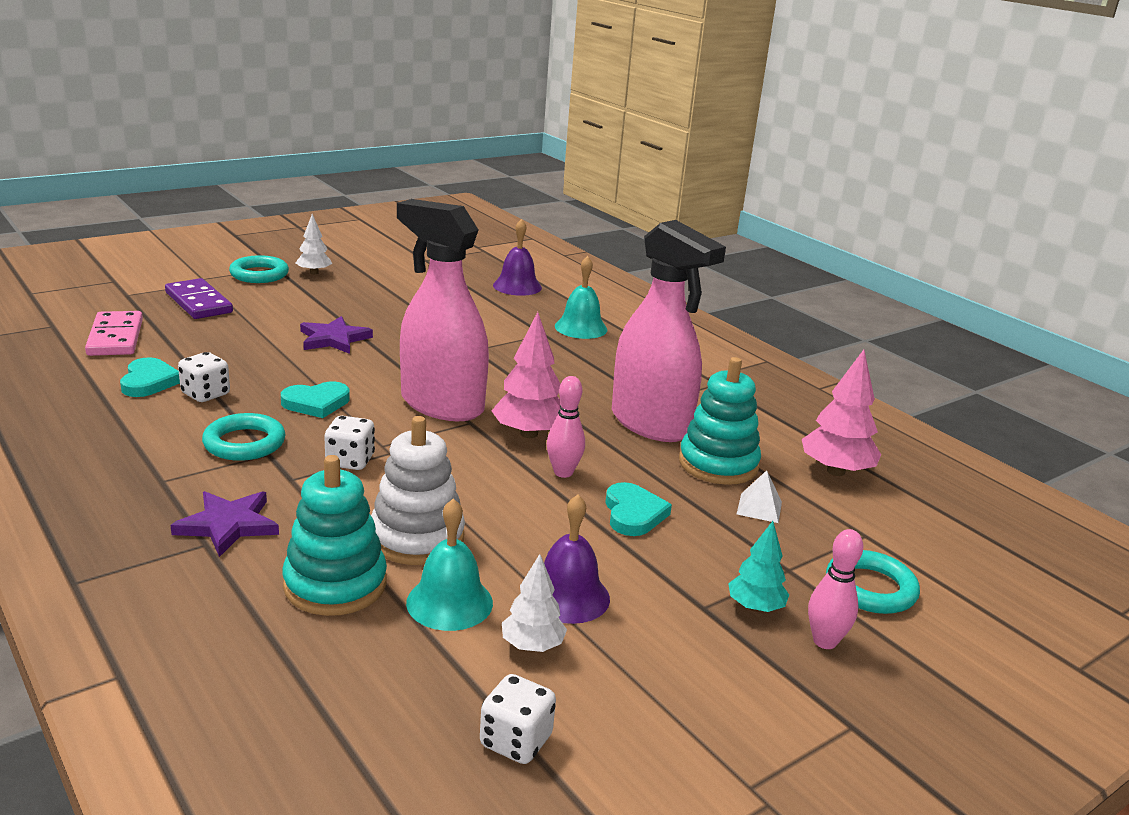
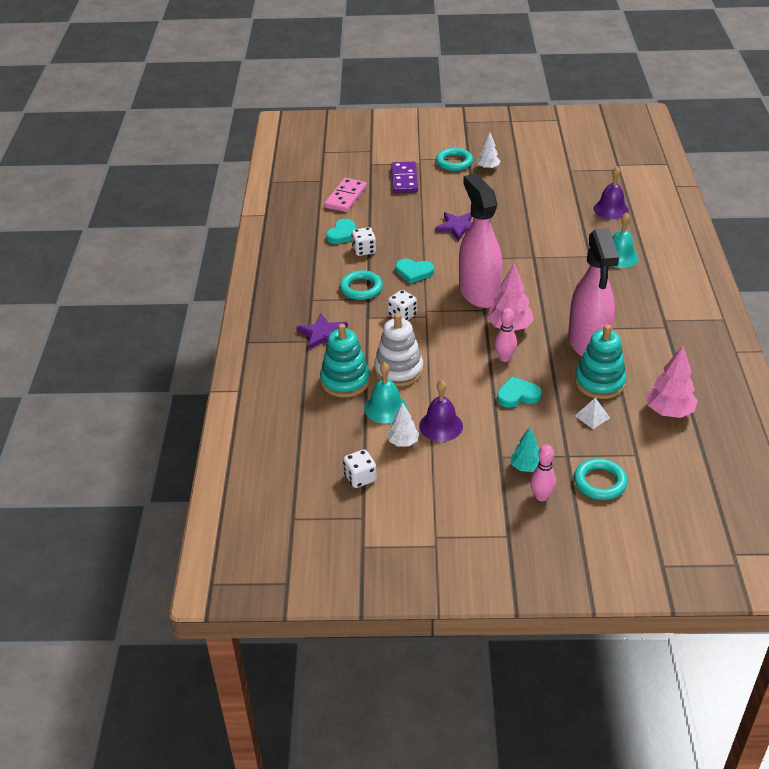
camera: 40 degrees right, 15 degrees up
turquoise heart [605,482,672,536] -> turquoise heart turned 135 degrees counterclockwise [497,376,541,408]

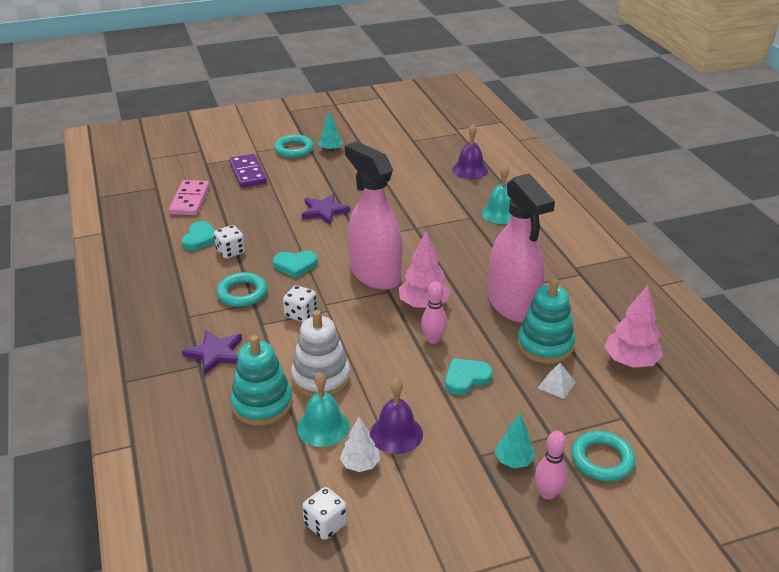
camera: 20 degrees left, 5 degrees down
white tree [477,132,500,170] -> turquoise tree [318,111,343,151]

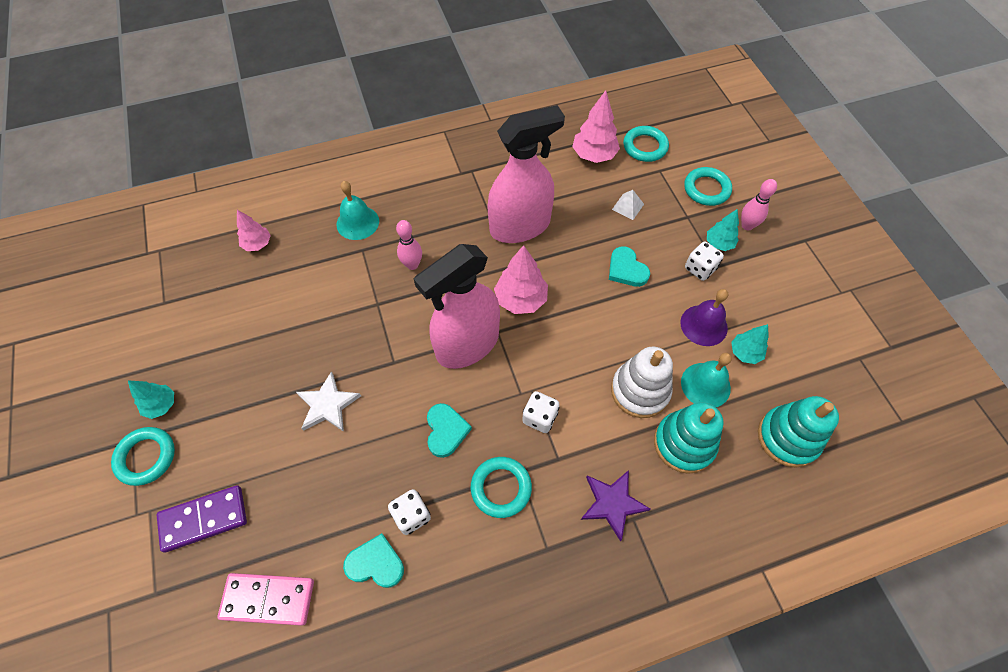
camera: 90 degrees left, 25 degrees up
purple star [302,194,350,225] -> white star [296,371,361,432]
white dice [302,487,347,540] -> white dice moved to [685,242,724,281]
white tree [340,417,380,472] -> turquoise tree [731,324,769,364]
pink bowling pin [421,281,447,344] -> pink bowling pin moved to [396,220,422,270]
purple bell [452,124,488,179] -> pink tree [237,210,271,251]
turquoise stacking toy [517,279,575,364] -> turquoise stacking toy moved to [758,396,839,468]
none -> turquoise ring [623,126,669,162]

